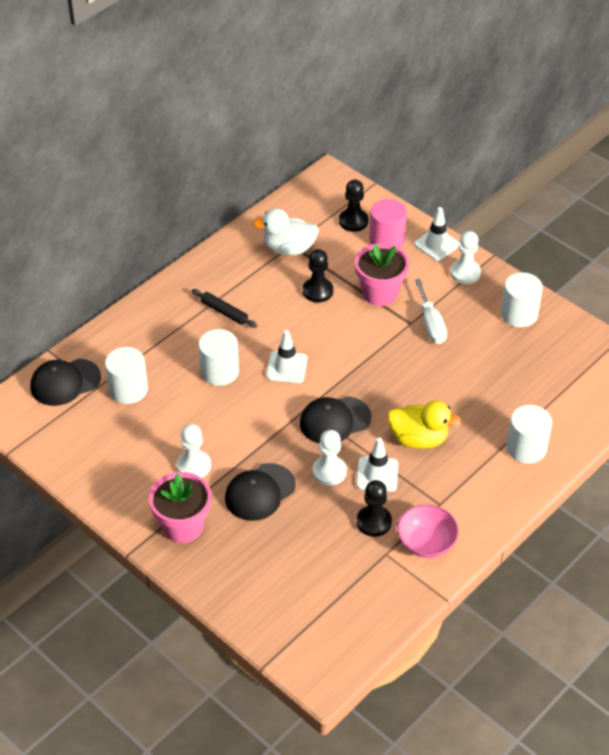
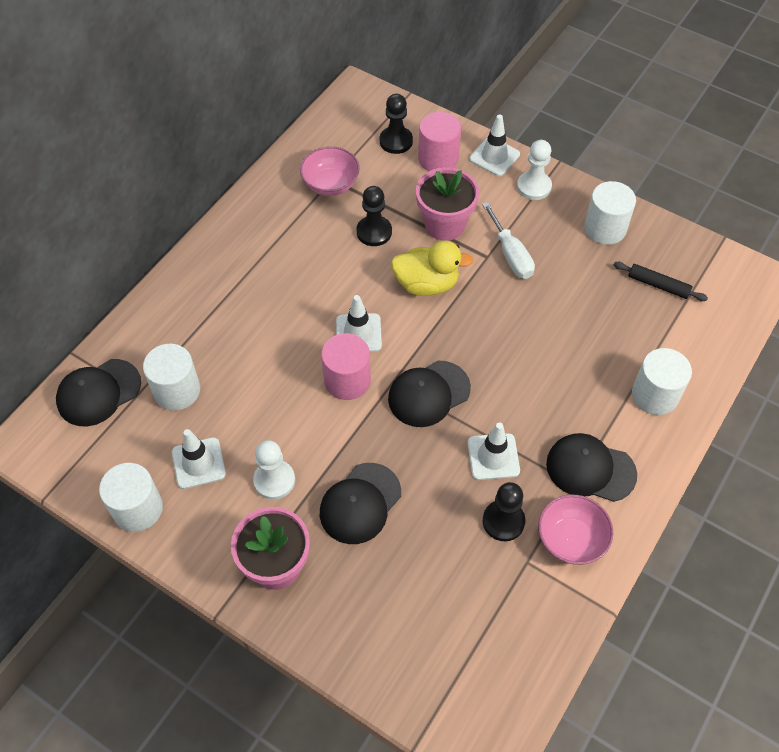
camera: 10 degrees left, 10 degrees up
black rolling pin [192,289,257,328] -> black rolling pin moved to [614,262,708,301]
white cylinder [198,329,239,386] -> white cylinder moved to [99,463,163,532]
white duck [253,208,319,255] -> pink bowl [300,146,360,196]
white pawn [313,430,347,486] -> none
yellow duck [388,401,461,449] -> yellow duck moved to [391,240,474,296]
none -> white traffic cone [172,429,226,489]
none -> pink cylinder [321,333,371,400]
none -> black cap [546,433,637,502]

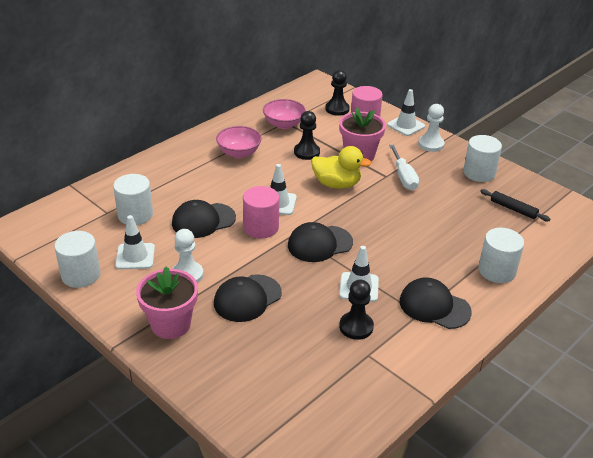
camera: 10 degrees right, 20 degrees down
black cap [56,359,141,426] -> black cap moved to [172,200,236,238]
pink bowl [538,495,613,565] -> pink bowl moved to [216,126,262,158]

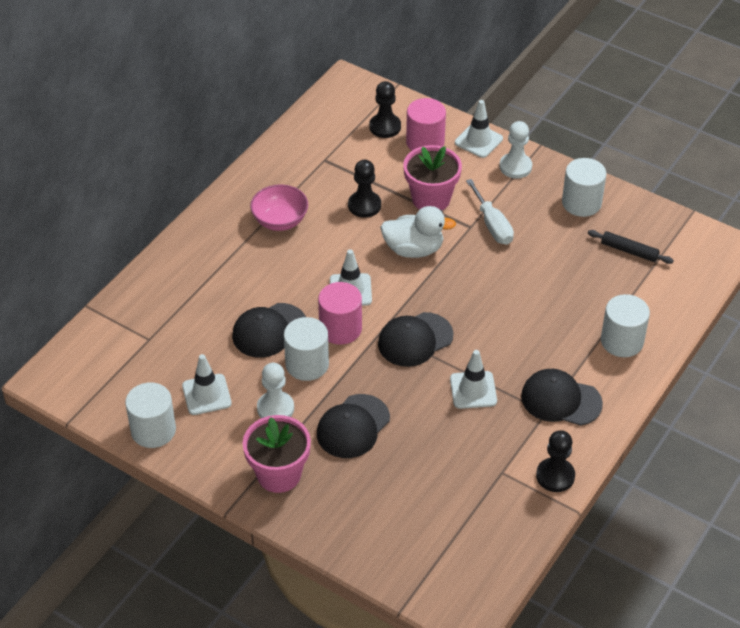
camera: 10 degrees left, 10 degrees up
white cylinder [113,174,153,225] -> white cylinder moved to [284,317,329,381]
pink bowl [263,99,306,129] -> none
yellow duck [311,146,372,189] -> white duck [380,206,456,258]
black pawn [339,279,374,340] -> black pawn moved to [536,430,575,492]

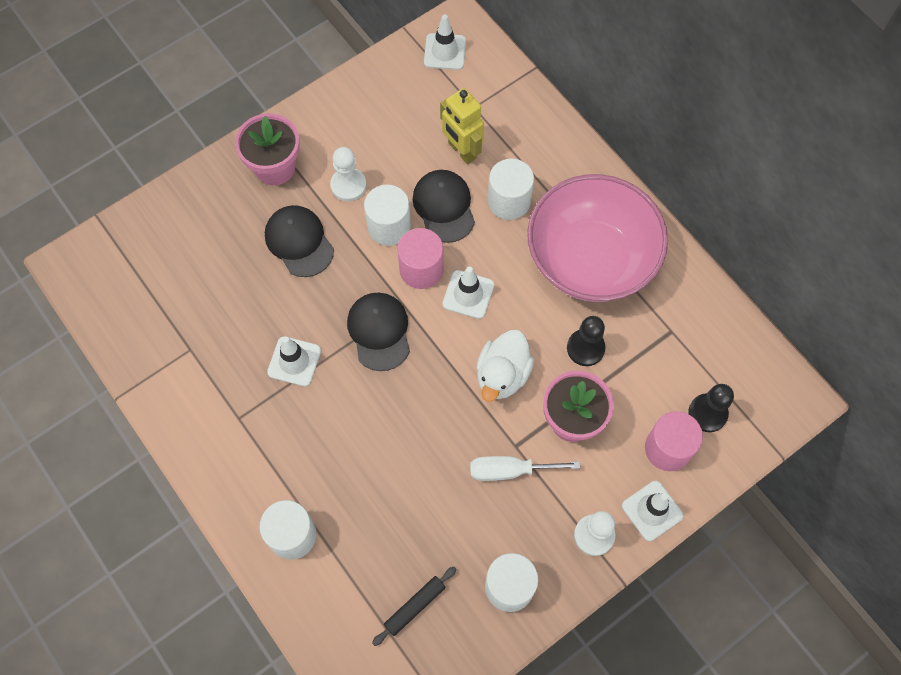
camera: 110 degrees right, 20 degrees up
white cylinder [125,382,176,448] -> white cylinder moved to [488,159,534,220]
white traffic cone [182,354,232,415] -> white traffic cone moved to [424,14,466,70]
pink bowl [250,185,308,231] -> pink bowl [527,174,668,302], size x2.13
black cap [521,369,603,426] -> none
black pawn [536,430,575,492] -> none
none -> yellow robot [440,88,484,164]

